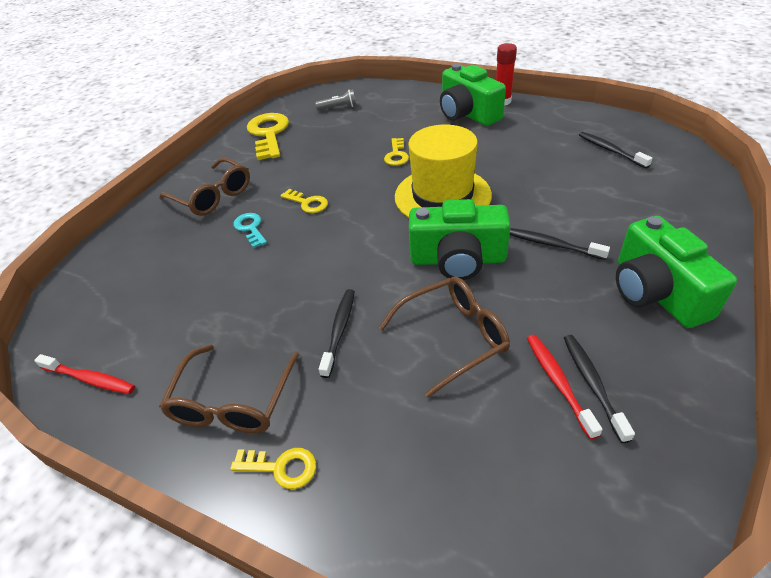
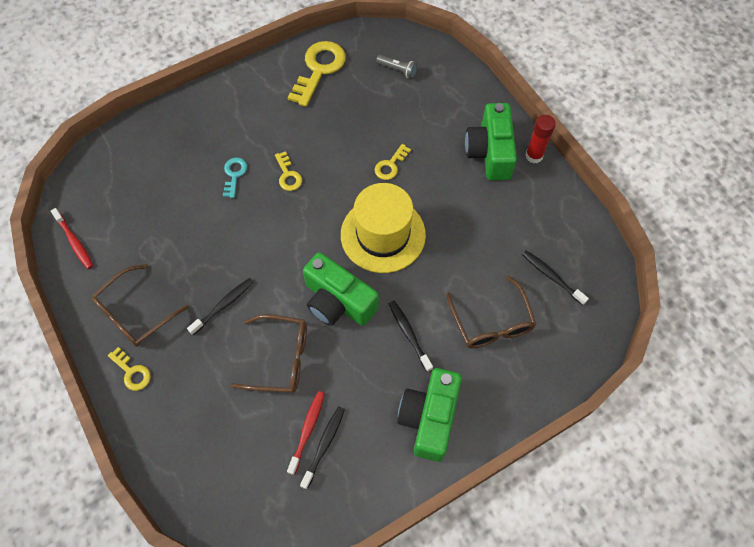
camera: 30 degrees right, 20 degrees up
brown glasses [159,157,250,216] -> brown glasses moved to [446,276,536,348]
black toothbrush [579,132,653,169] -> black toothbrush turned 45 degrees counterclockwise [522,251,589,305]

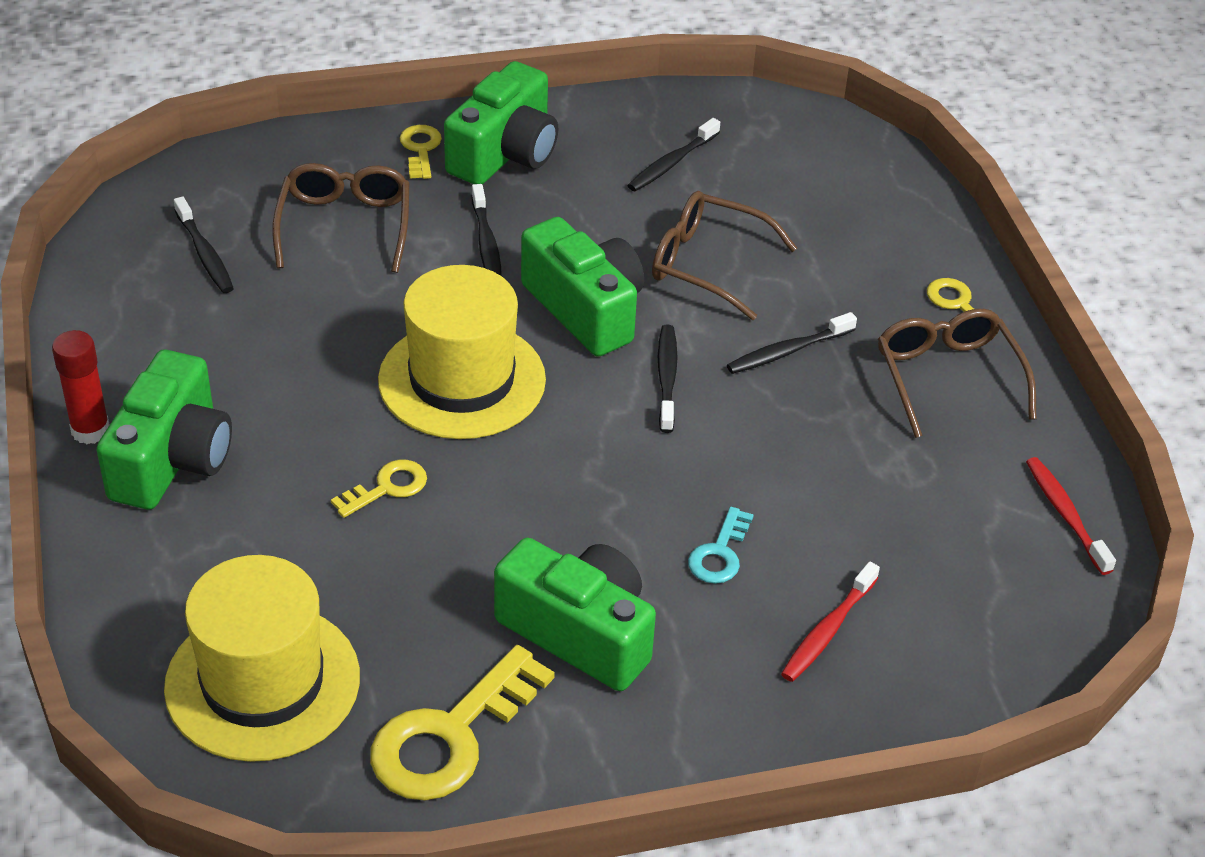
camera: 165 degrees left, 20 degrees down
brown glasses [91,264,189,347] -> brown glasses turned 75 degrees counterclockwise [878,309,1036,438]
yellow key [275,151,302,191] -> yellow key moved to [400,125,442,179]
red toothbrush [287,391,325,475] -> red toothbrush moved to [781,562,880,682]
grey flashlight [376,55,417,79] -> yellow hat [164,555,360,762]
none -> green camera [494,538,656,691]
none -> black toothbrush [658,325,678,433]

